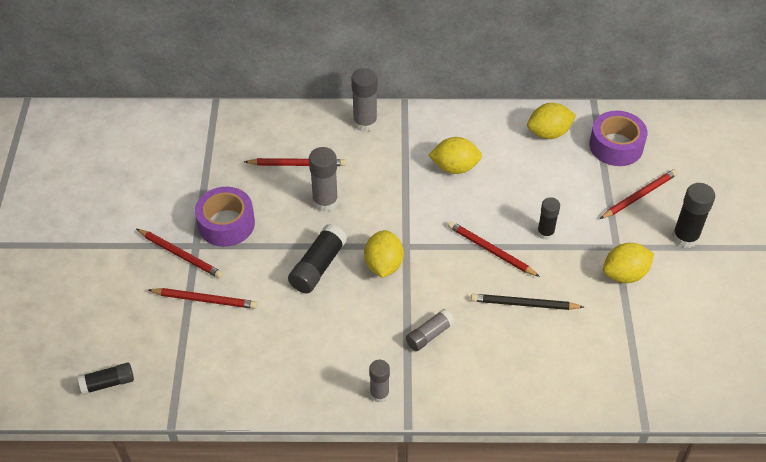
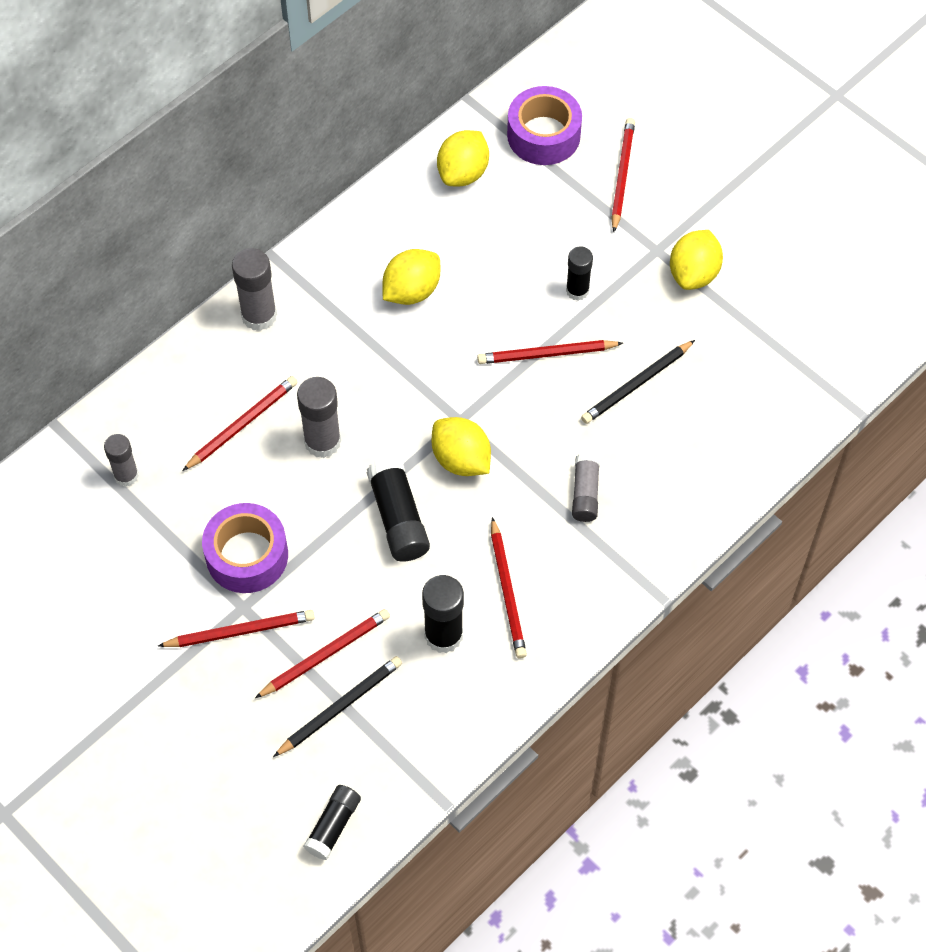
camera: 45 degrees left, 10 degrees up
grey glue stick [369,360,390,403] -> grey glue stick moved to [104,434,139,487]
black glue stick [672,183,715,248] -> black glue stick moved to [422,575,464,653]
none -> black pencil [273,656,402,757]
none -> red pencil [491,517,527,658]

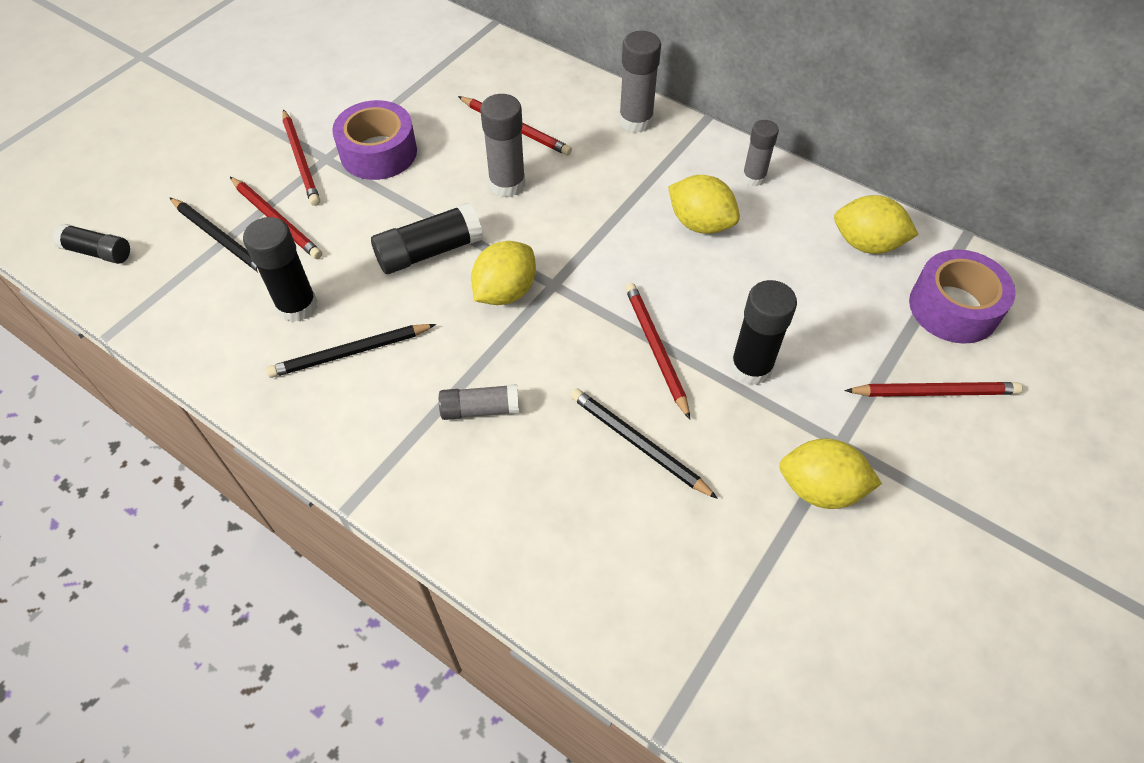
camera: 80 degrees right, 5 degrees down
grey glue stick [104,434,139,487] -> grey glue stick moved to [742,120,779,186]
red pencil [491,517,527,658] -> black pencil [266,324,436,378]
black glue stick [566,246,593,301] -> black glue stick [730,280,797,385], size x1.51

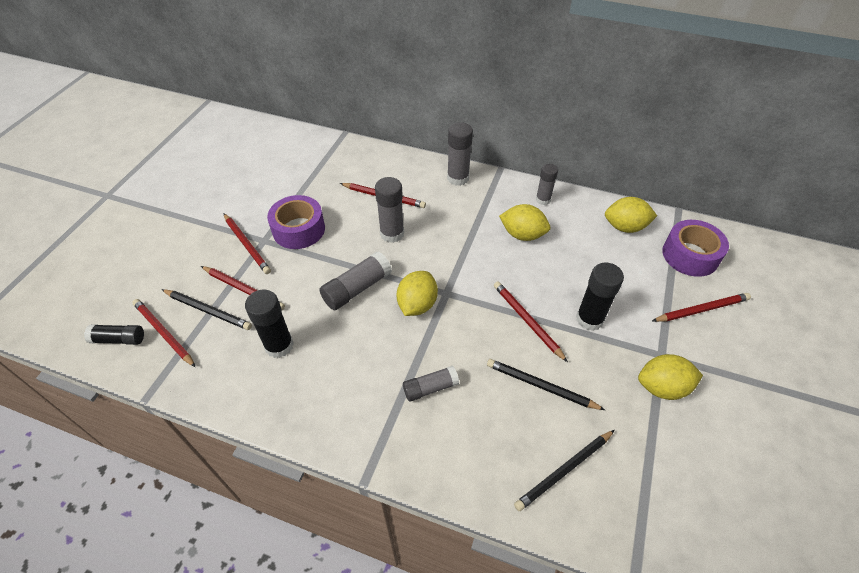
camera: 15 degrees left, 5 degrees down
black pencil [266,324,436,378] -> black pencil moved to [514,430,615,511]
black glue stick [371,203,483,274] -> grey glue stick [319,252,392,310]
none -> red pencil [132,299,195,367]

